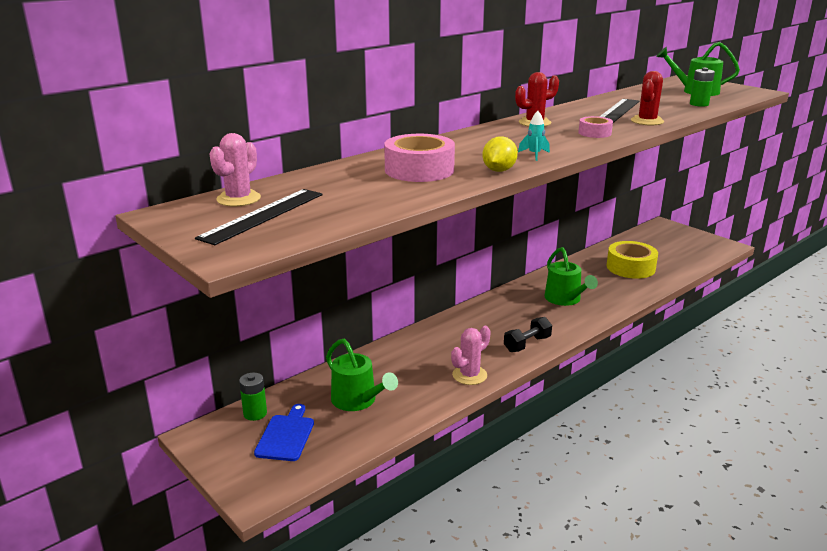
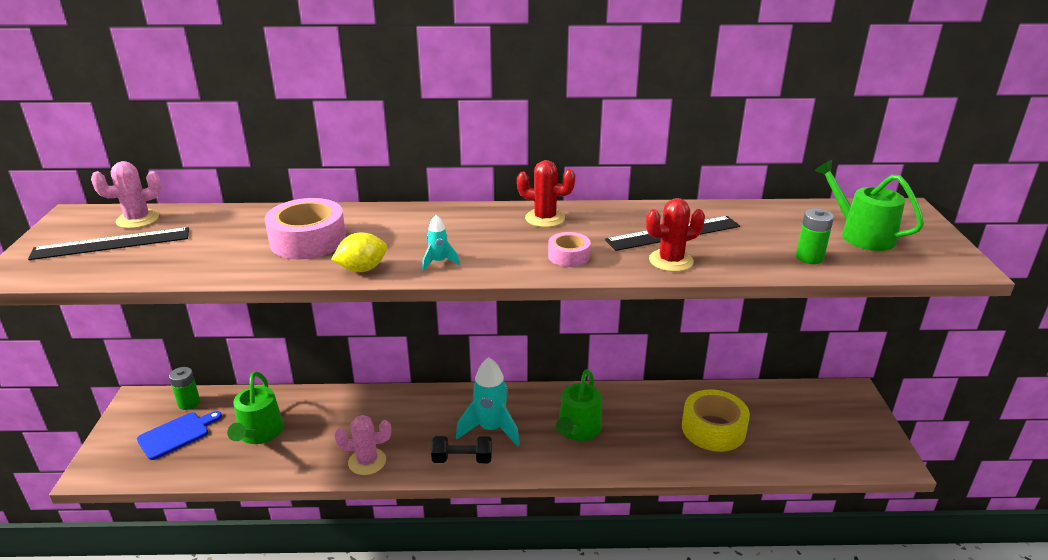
camera: 40 degrees right, 5 degrees up
none -> turquoise rocket [456,357,520,446]

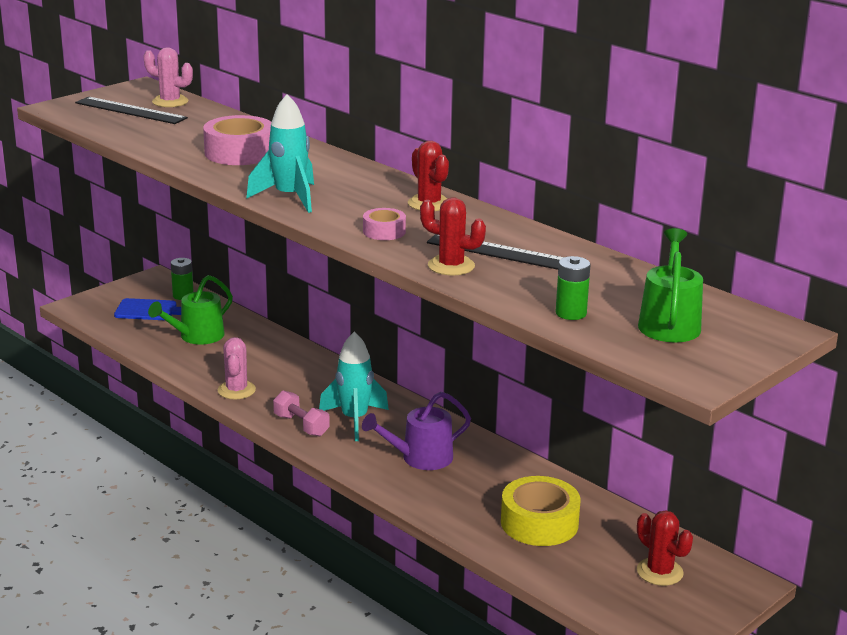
camera: 45 degrees right, 5 degrees down
yellow lemon [331,233,387,272] -> none
pink cactus [335,415,391,475] -> pink cactus turned 45 degrees clockwise [218,337,256,399]
turquoise rocket [422,215,460,271] -> turquoise rocket [246,94,314,213], size x2.09
black dumbbell [431,436,492,463] -> pink dumbbell [273,391,330,437]
green watering can [556,369,602,441] -> purple watering can [362,392,471,470]
none -> red cactus [637,510,693,586]

